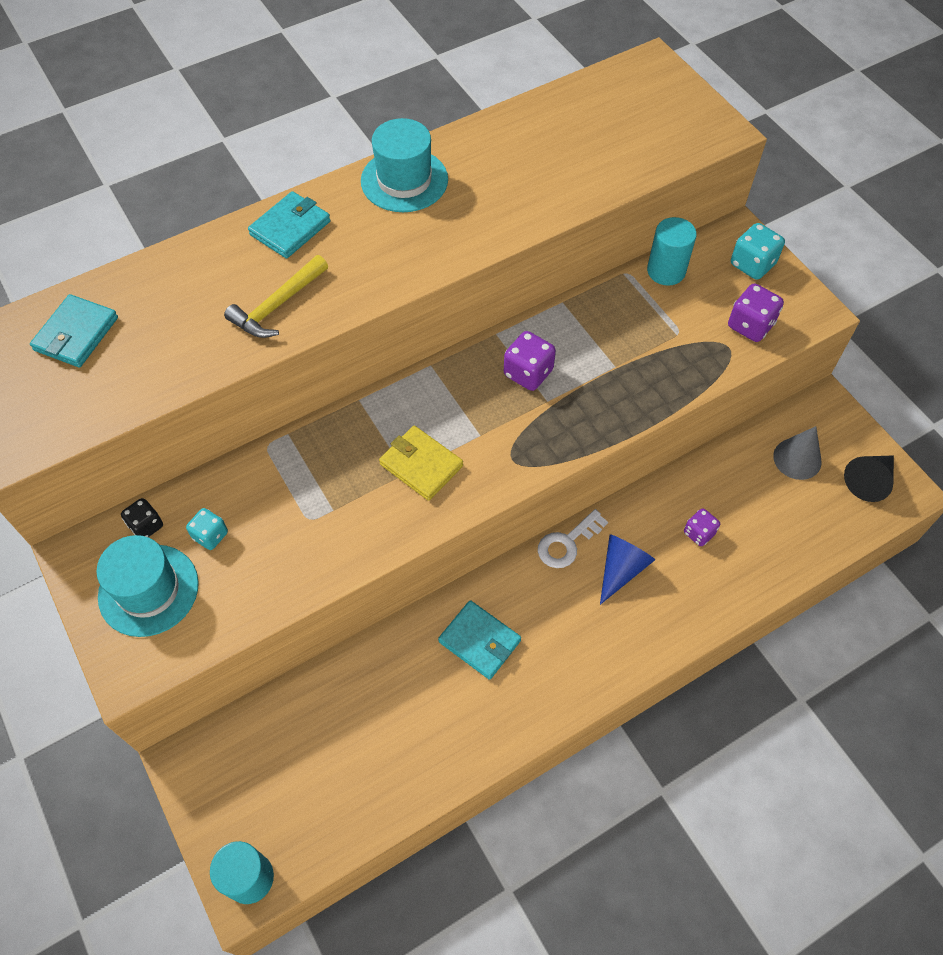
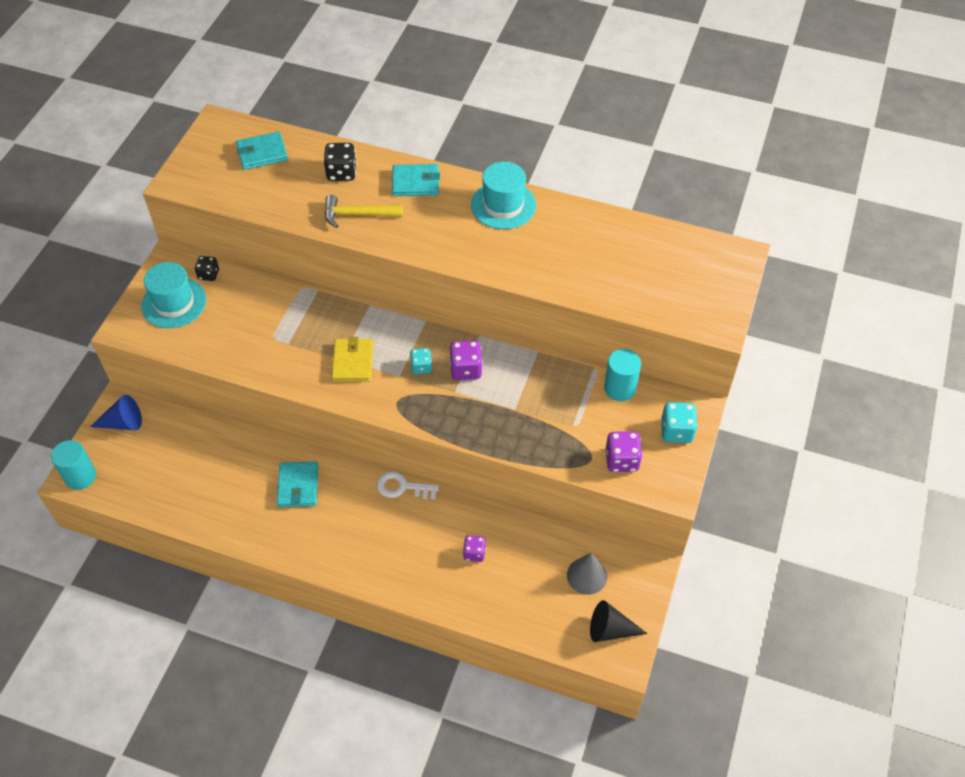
camera: 50 degrees right, 5 degrees down
turquoise dice [186,508,228,550] -> turquoise dice moved to [410,348,432,374]
blue cone [600,534,655,605] -> blue cone moved to [90,395,142,430]
none -> black dice [324,143,357,181]

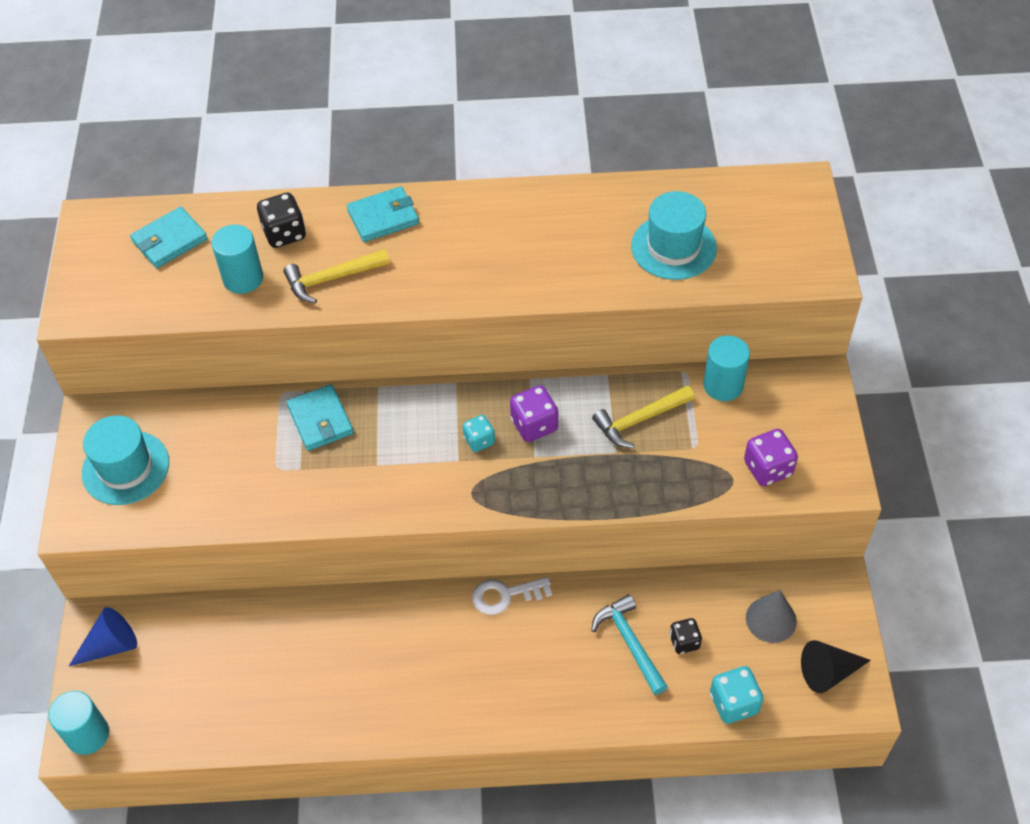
camera: 20 degrees left, 0 degrees up
black dice [195,256,219,281] -> black dice moved to [669,618,702,654]
turquoise wallet [277,461,318,507] -> turquoise wallet moved to [286,384,353,451]
yellow wallet [331,337,373,382] -> none
purple dice [463,535,486,562] -> turquoise hammer [591,594,668,695]
turquoise hat [471,162,536,229] -> turquoise hat moved to [631,191,717,280]
turquoise dice [661,402,698,443] -> turquoise dice moved to [710,666,763,724]
none -> turquoise cylinder [211,224,263,294]
none -> yellow hammer [592,385,695,448]

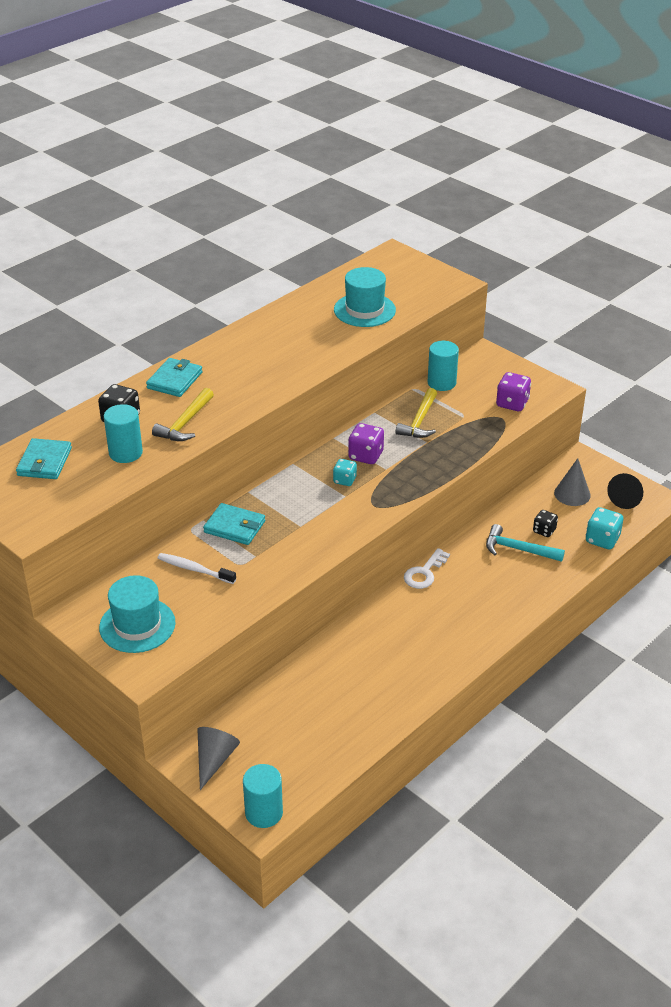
camera: 45 degrees left, 15 degrees down
blue cone [69,607,137,666] -> grey cone [197,727,240,790]
none -> white toothbrush [158,553,236,584]

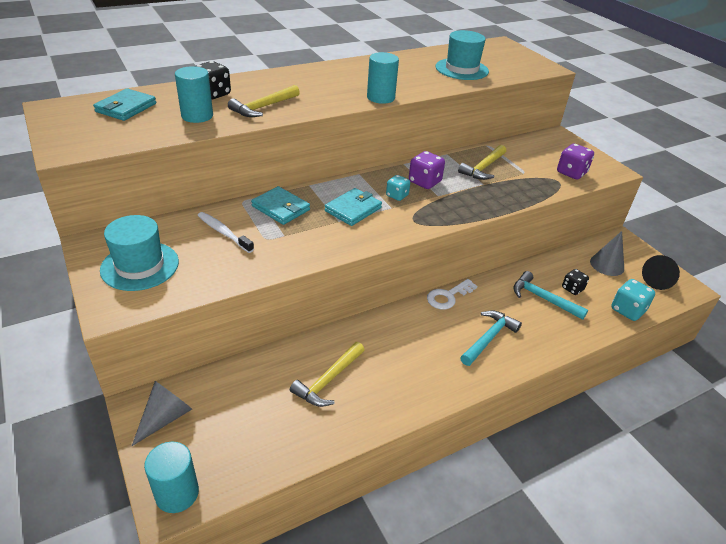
camera: 15 degrees right, 0 degrees up
turquoise wallet [146,358,203,397] -> turquoise wallet moved to [324,188,382,226]
turquoise cylinder [428,341,459,391] -> turquoise cylinder moved to [367,52,399,104]
none -> yellow hammer [290,342,365,407]
none -> turquoise hammer [460,310,522,366]

